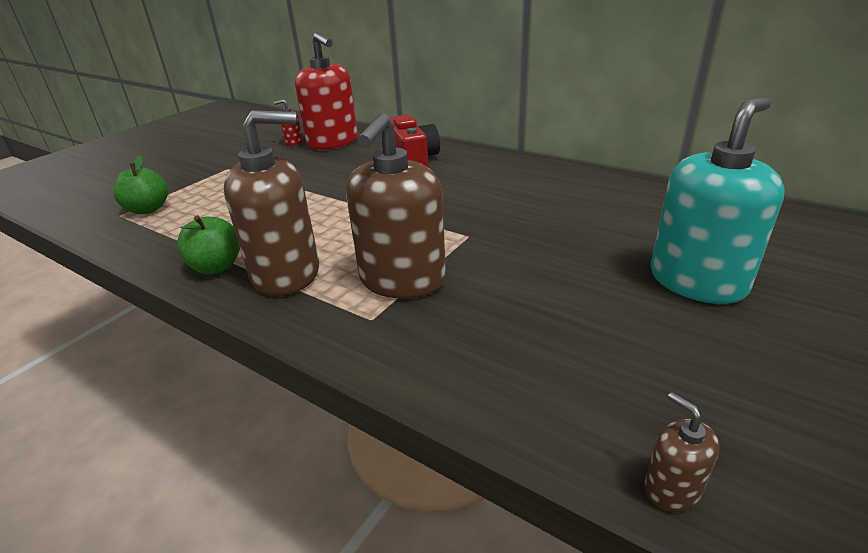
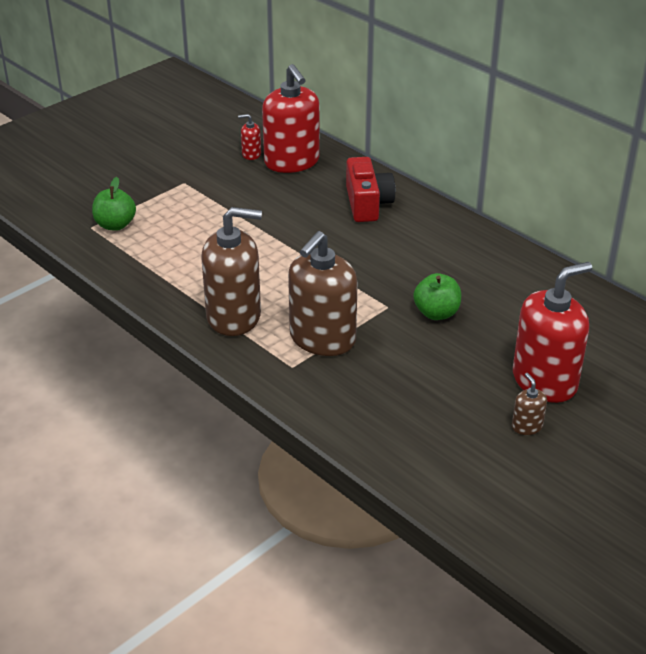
camera: 10 degrees right, 5 degrees up
green apple [177,215,240,274] -> green apple moved to [413,273,461,320]
brown soap dispenser [644,392,720,512] -> brown soap dispenser moved to [512,373,547,435]
turquoise soap dispenser [651,96,785,304] -> red soap dispenser [513,262,592,403]

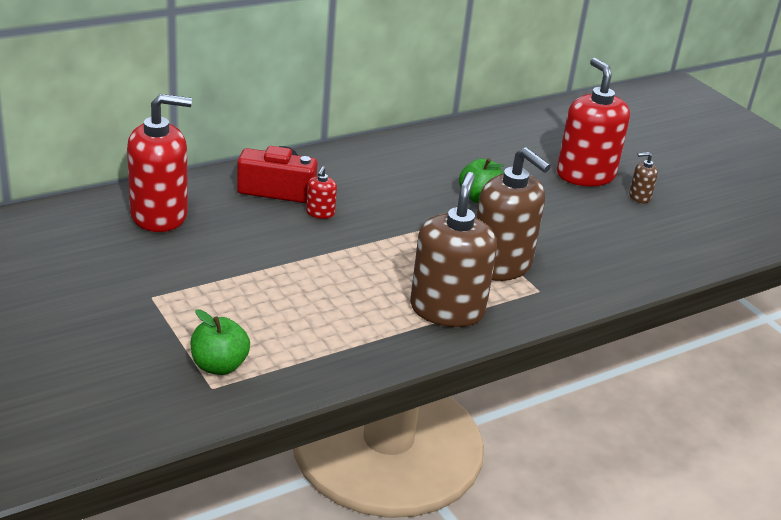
camera: 80 degrees left, 5 degrees down
red soap dispenser [238,114,261,160] -> red soap dispenser moved to [306,166,337,219]

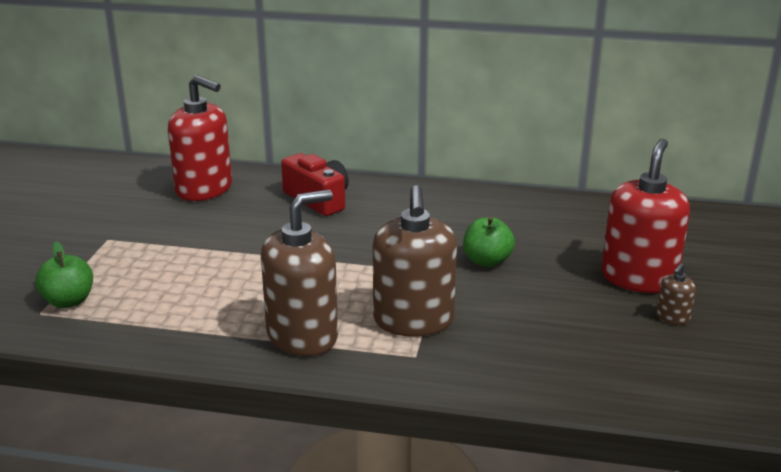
camera: 45 degrees right, 5 degrees down
red soap dispenser [306,166,337,219] -> none
brown soap dispenser [629,152,658,203] -> brown soap dispenser turned 90 degrees counterclockwise [656,263,696,325]

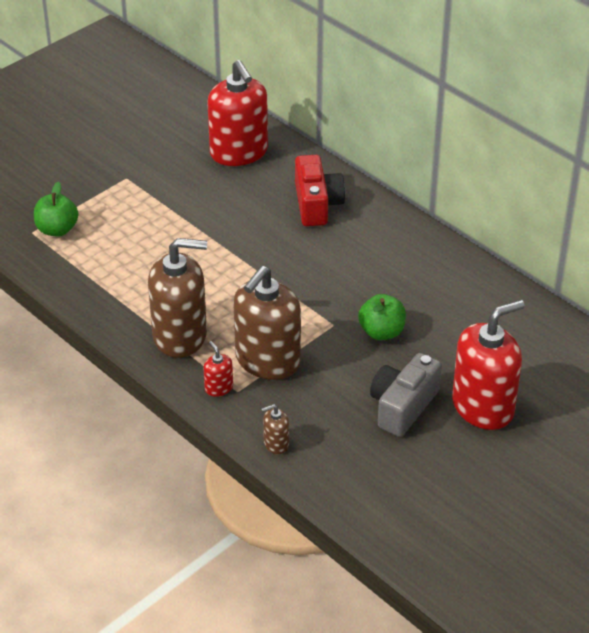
camera: 35 degrees right, 15 degrees up
brown soap dispenser [656,263,696,325] -> brown soap dispenser moved to [262,404,289,454]
none -> red soap dispenser [203,341,233,397]
none -> grey camera [370,353,442,437]

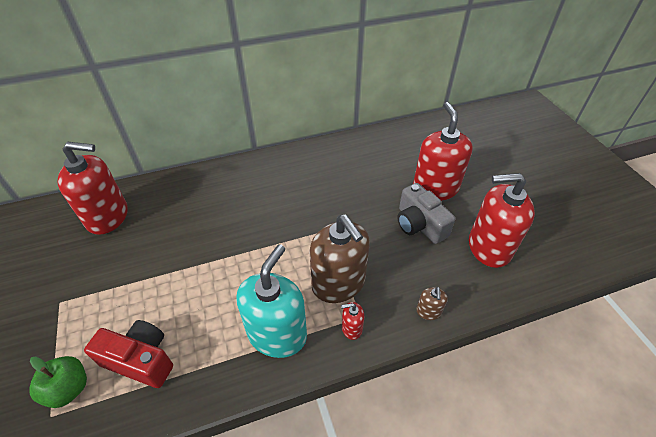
camera: 65 degrees left, 5 degrees up
brown soap dispenser [148,238,207,358] -> turquoise soap dispenser [236,244,307,358]
red camera [295,155,345,226] -> red camera moved to [84,320,173,388]
green apple [358,294,406,340] -> none
none -> red soap dispenser [469,173,535,268]

